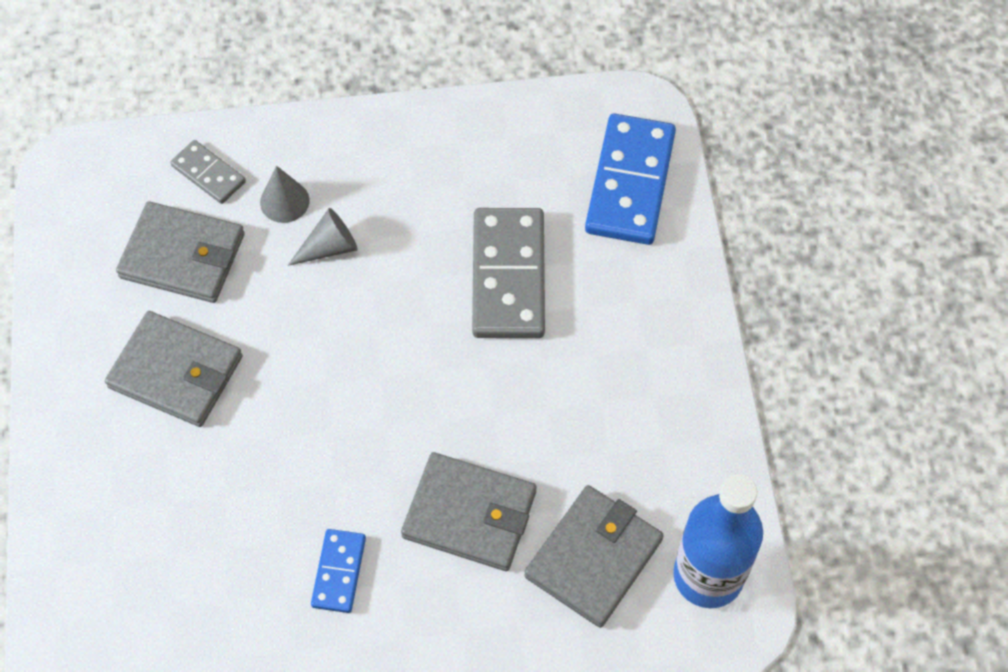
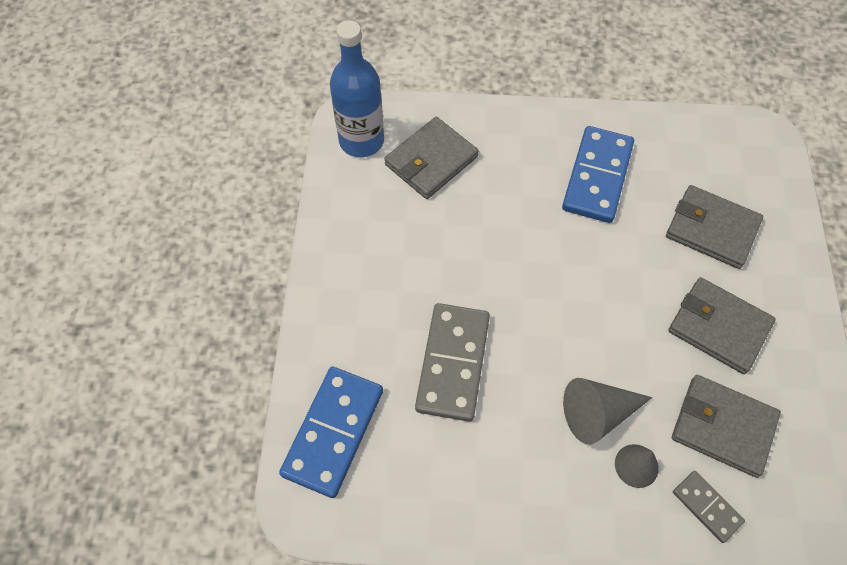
camera: 170 degrees left, 0 degrees up
grey cone [288,208,358,266] -> grey cone [563,378,652,445], size x1.52
blue domino [311,529,366,613] -> blue domino [562,126,634,223], size x1.90
grey wallet [401,452,536,571] -> grey wallet moved to [666,185,763,269]

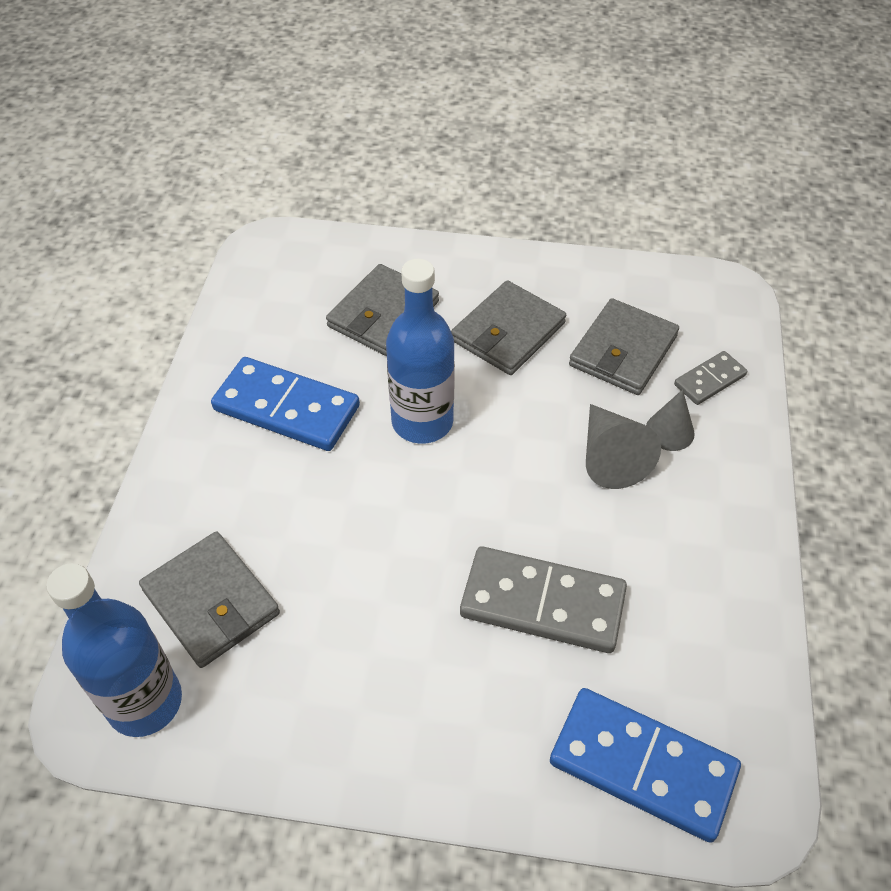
camera: 85 degrees left, 10 degrees down
none -> blue bottle [386,259,455,444]

